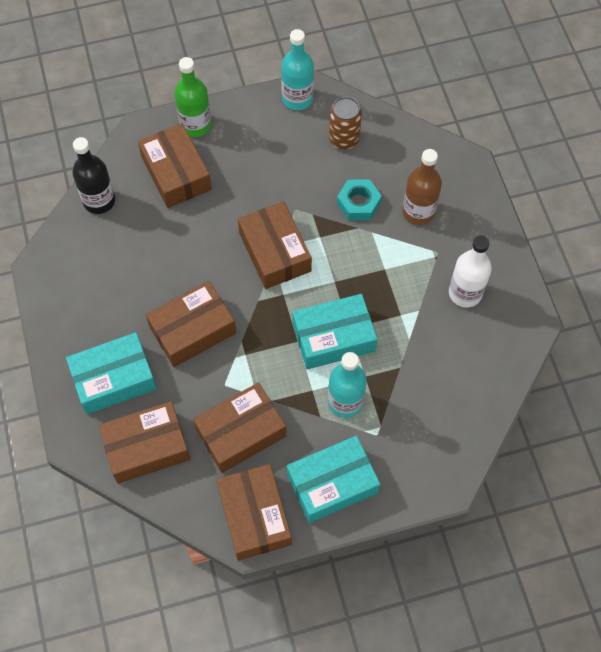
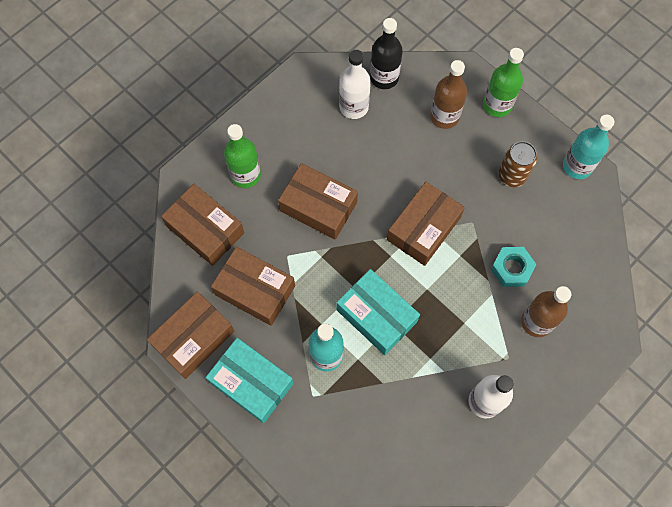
camera: 60 degrees right, 5 degrees up
turquoise box [66,332,157,414] -> green bottle [224,124,261,188]
brown box [138,123,212,208] -> brown bottle [430,60,467,129]
brown can [329,97,362,150] -> brown can moved to [499,141,537,187]
none -> white bottle [339,50,371,119]

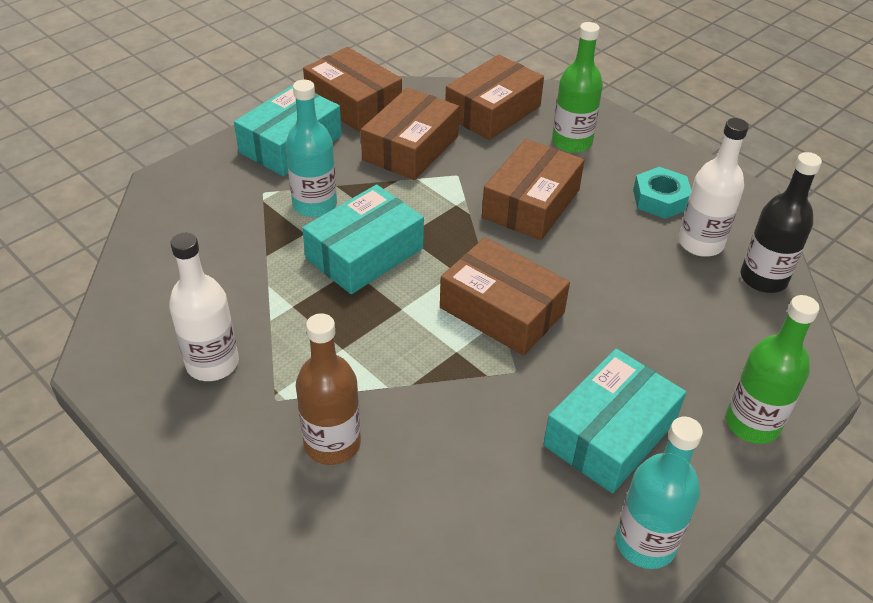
camera: 90 degrees right, 25 degrees down
brown bottle [430,60,467,129] -> none
turquoise nut [491,247,536,287] -> turquoise nut moved to [633,167,691,219]
brown can [499,141,537,187] -> turquoise box [543,349,686,493]

